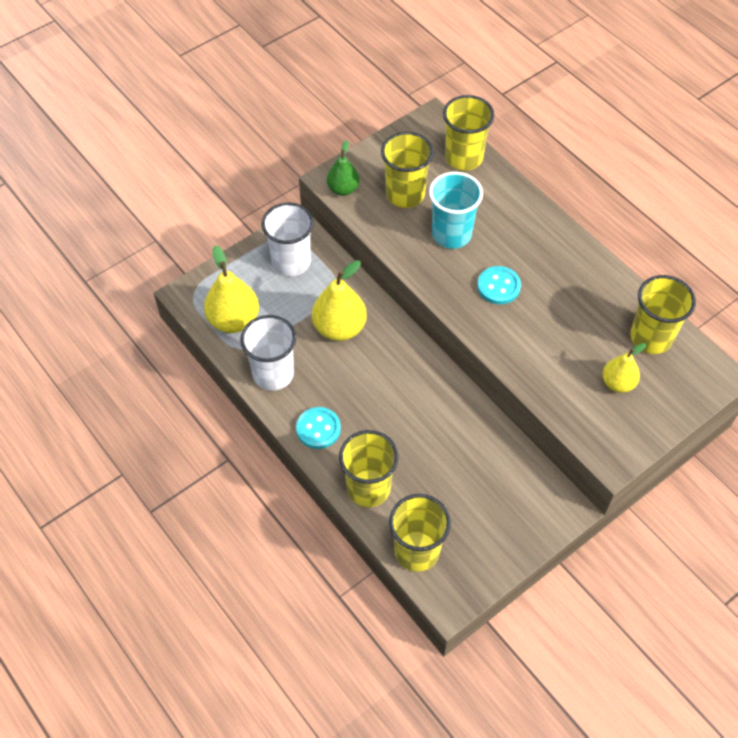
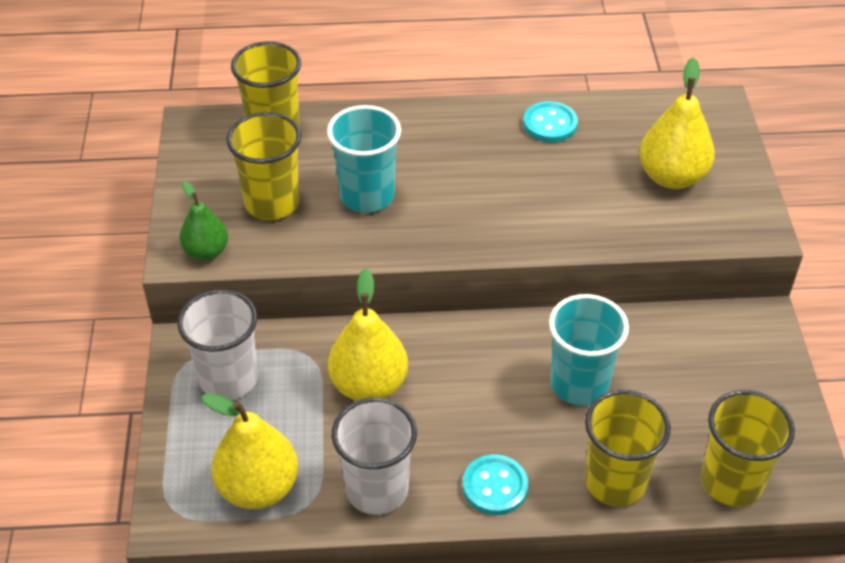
camera: 55 degrees left, 10 degrees down
turquoise button [477,266,521,304] -> turquoise button moved to [523,101,578,143]
yellow pear [602,343,646,393] -> yellow pear [639,58,715,189], size x1.61
yellow cup [630,275,696,354] -> none
none -> turquoise cup [549,294,629,406]

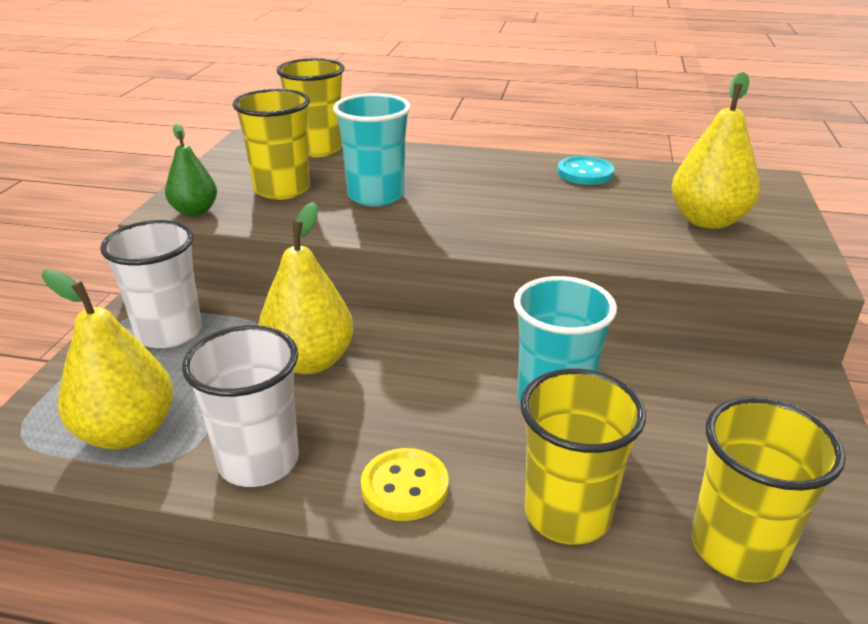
camera: 15 degrees right, 15 degrees down
turquoise button [463,454,528,515] -> yellow button [361,448,449,521]

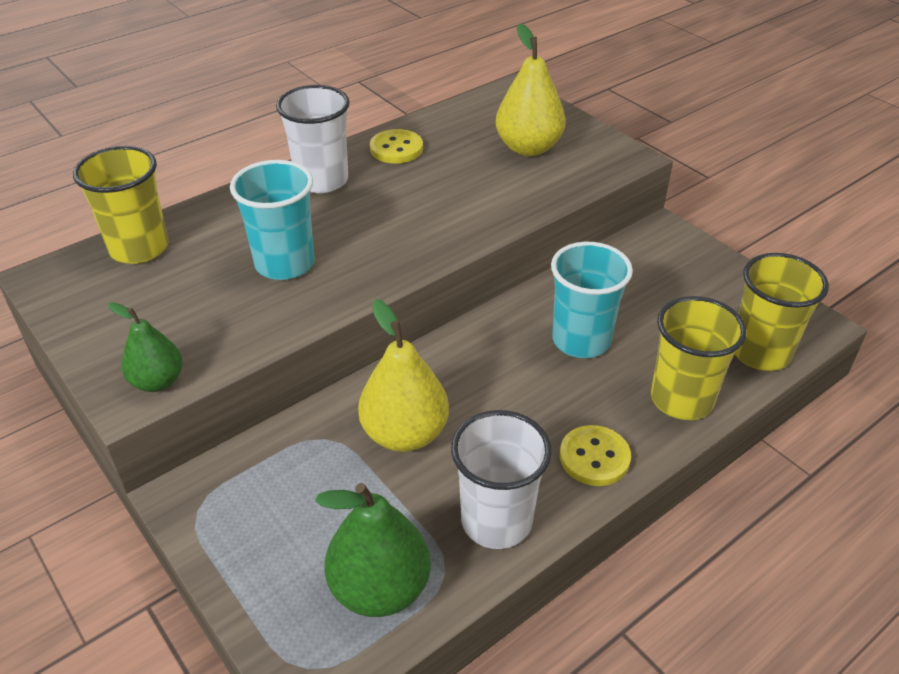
camera: 50 degrees left, 10 degrees up
yellow pear [42,269,173,449] -> green pear [315,483,431,617]
white cup [100,220,202,348] -> white cup moved to [276,85,350,193]
yellow cup [233,89,310,200] -> none
turquoise button [557,156,615,185] -> yellow button [370,129,423,164]

